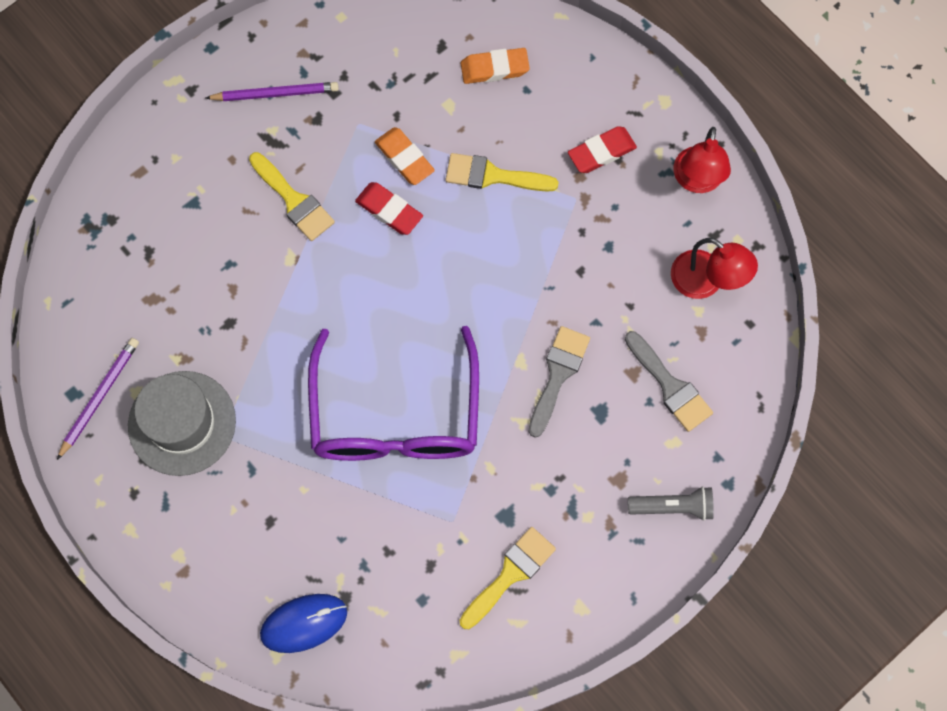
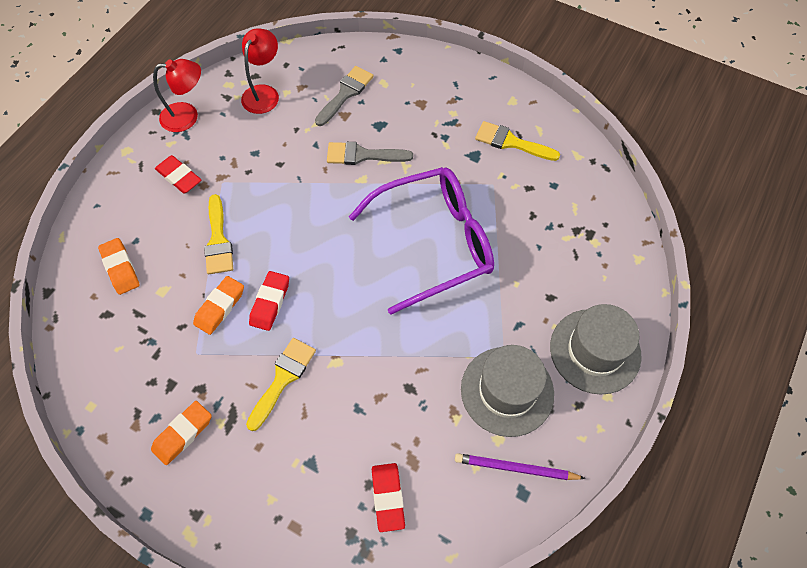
camera: 110 degrees left, 10 degrees down
purple pencil [206,82,339,101] -> orange eraser [151,401,212,465]
blue mouse [260,594,347,653] -> none
grey flashlight [628,486,714,521] -> none
none -> red eraser [372,463,405,532]
none -> grey hat [550,304,642,394]

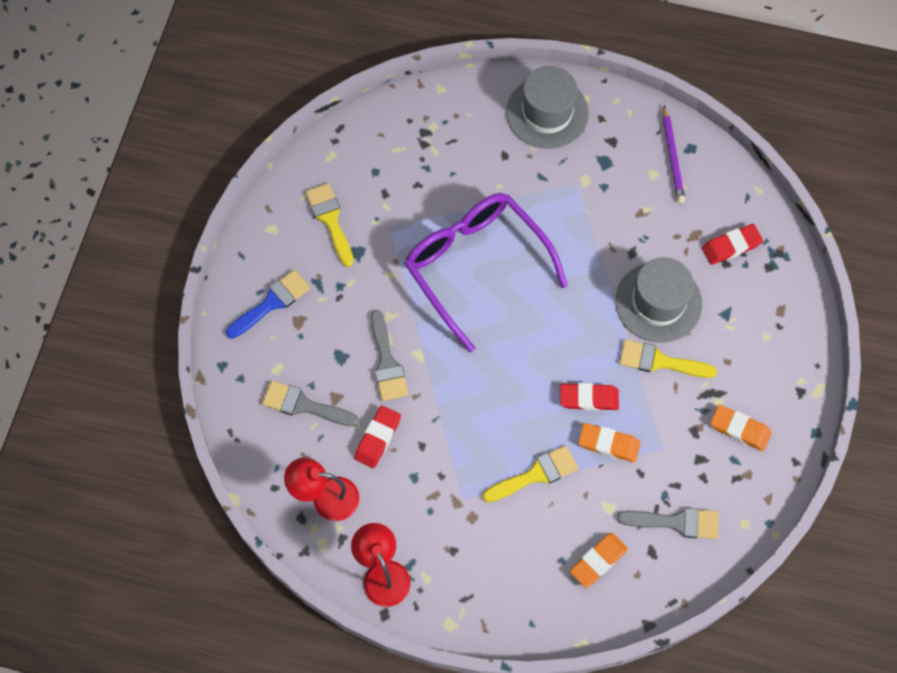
camera: 105 degrees left, 5 degrees up
red eraser [155,155,201,194] -> red eraser moved to [354,406,401,468]
grey hat [461,345,554,437] -> grey hat moved to [615,257,702,343]
yellow brush [475,121,560,161] -> yellow brush turned 150 degrees clockwise [306,183,354,267]
none -> blue brush [226,270,310,339]
none -> grey brush [617,508,719,539]

